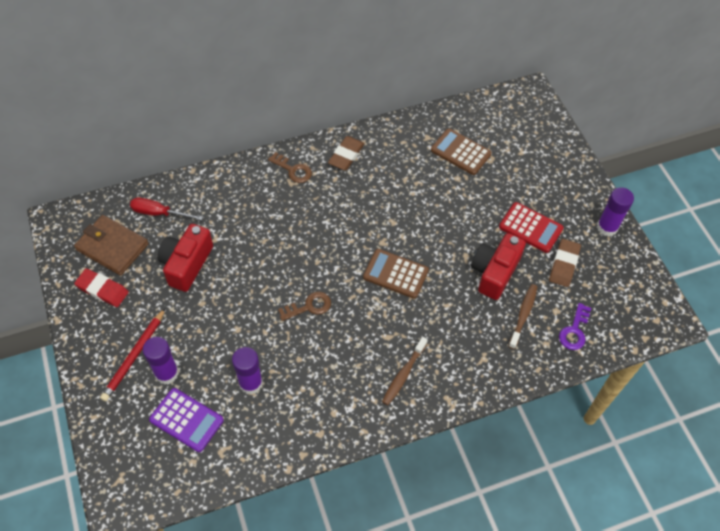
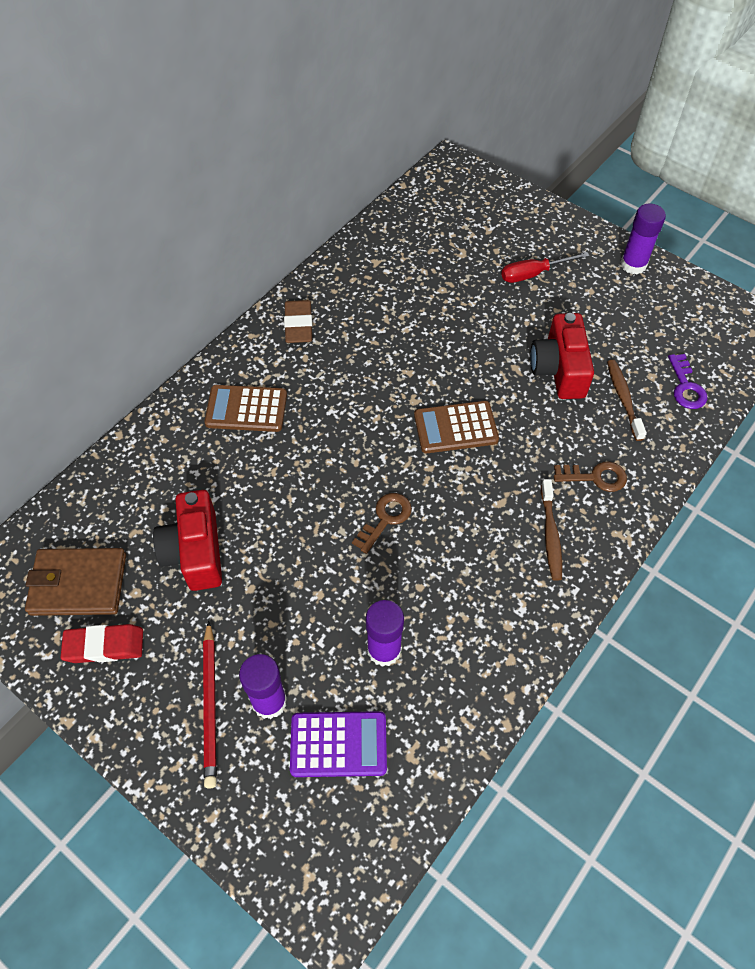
camera: 30 degrees left, 0 degrees up
red screwdriver [130,197,203,221] -> red screwdriver moved to [501,252,589,283]
brown key [268,152,312,183] -> brown key moved to [554,462,627,492]
brown calculator [431,128,492,175] -> brown calculator moved to [204,385,287,432]
red calculator [499,202,564,253] -> none
brown eraser [549,239,581,287] -> none

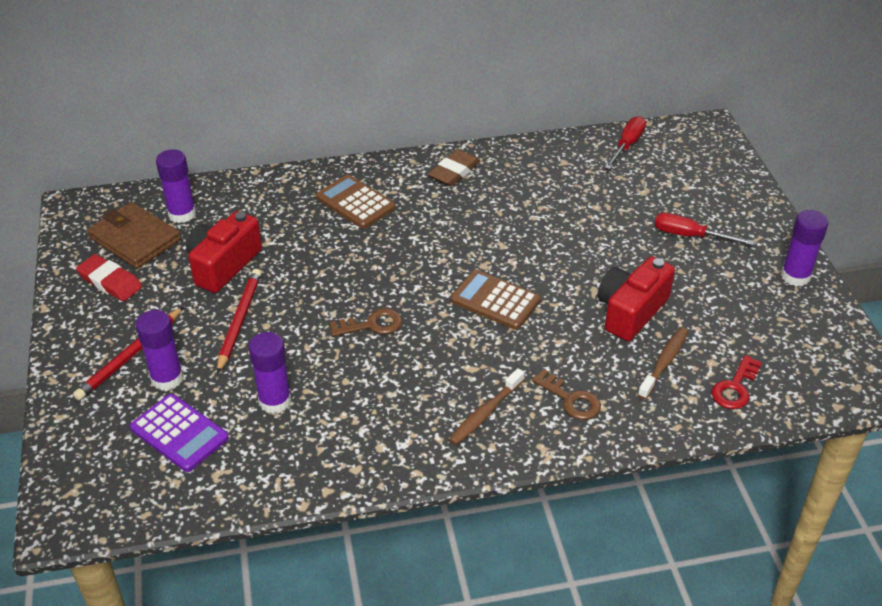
camera: 40 degrees right, 15 degrees down
purple key [668,354,707,409] -> red key [712,355,762,409]
none -> purple glue stick [156,149,196,223]
none -> red pencil [217,269,261,374]
none -> red screwdriver [605,116,646,169]

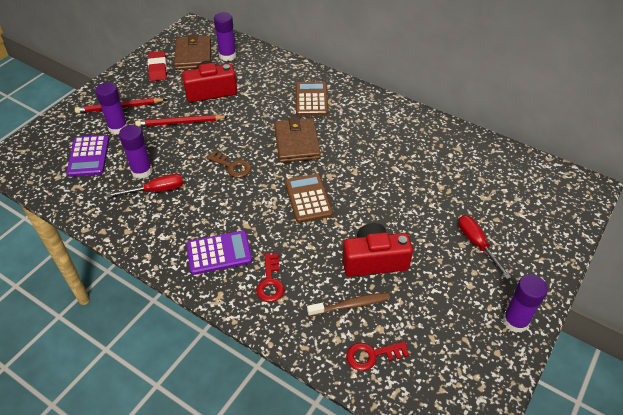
camera: 45 degrees right, 5 degrees up
red pencil [217,269,261,374] -> red pencil turned 150 degrees counterclockwise [135,115,228,127]
brown eraser [428,149,480,186] -> none
brown toothbrush [449,368,524,445] -> purple calculator [186,230,252,275]
brown key [532,369,601,420] -> red key [256,254,284,302]
red screwdriver [605,116,646,169] -> red screwdriver moved to [106,174,183,198]
none -> brown wallet [274,117,321,163]

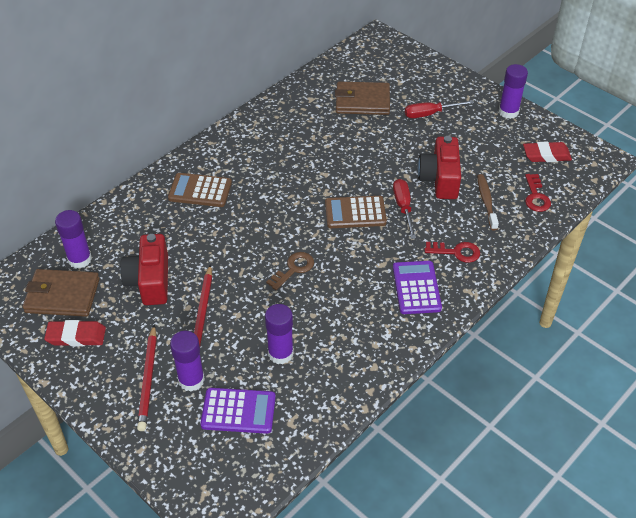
camera: 80 degrees left, 0 degrees up
red screwdriver [106,174,183,198] -> red screwdriver moved to [393,179,416,239]
brown wallet [274,117,321,163] -> brown wallet moved to [335,82,390,115]
none -> red eraser [523,142,572,162]

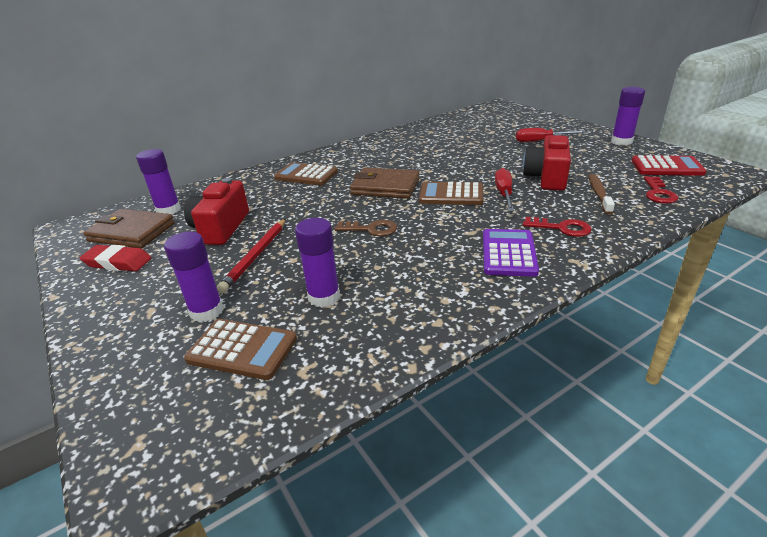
camera: 15 degrees right, 15 degrees down
red pencil [137,325,157,431] -> none
purple calculator [200,388,276,434] -> brown calculator [184,319,297,380]
brown key [266,252,314,291] -> brown key turned 45 degrees clockwise [335,220,397,236]
brown wallet [335,82,390,115] -> brown wallet moved to [350,168,419,198]
red eraser [523,142,572,162] -> red calculator [632,155,706,176]

